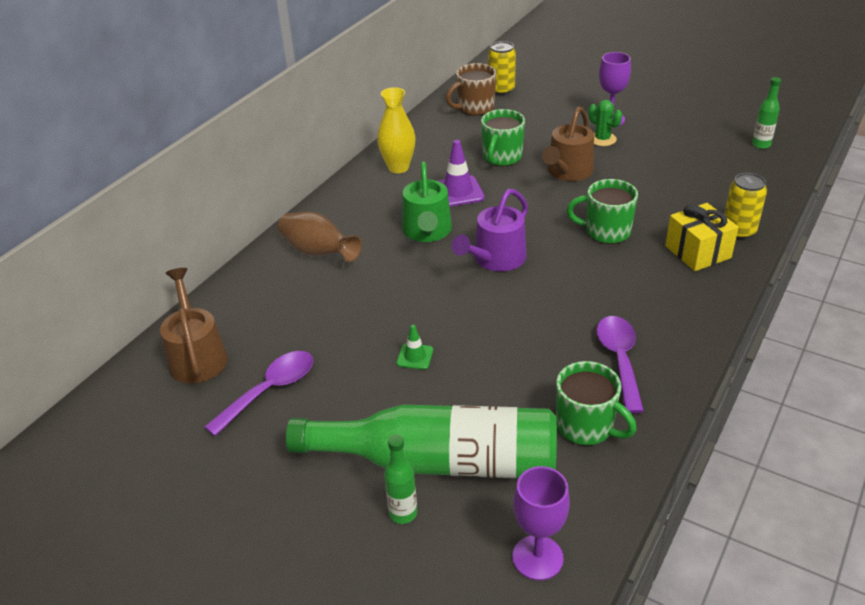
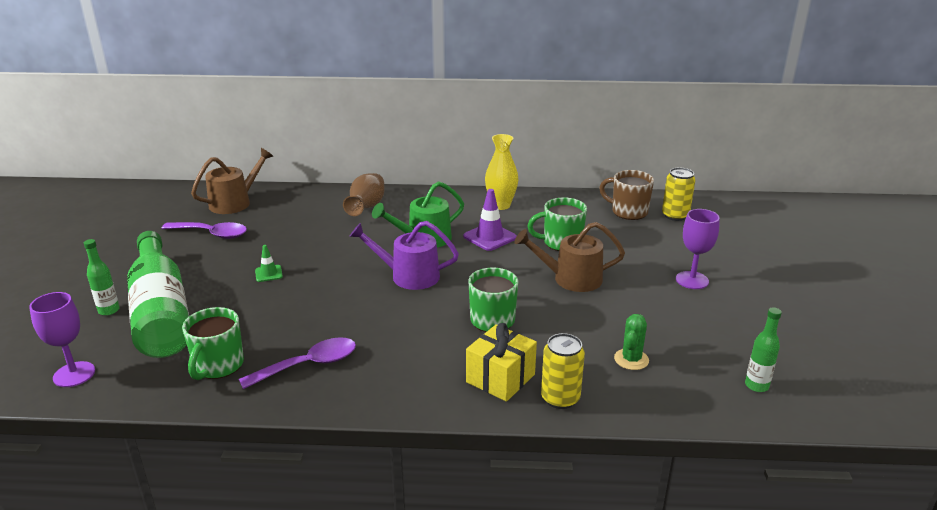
camera: 60 degrees right, 10 degrees down
green cactus [589,100,622,146] -> green cactus moved to [614,314,649,370]

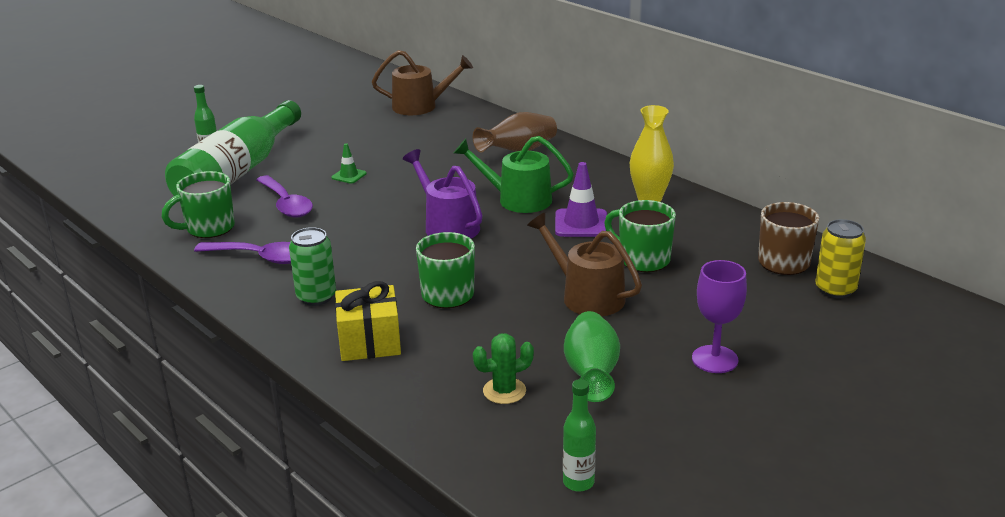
camera: 45 degrees right, 0 degrees up
purple goblet [29,292,95,387] -> none
purple spoon [162,222,247,239] -> purple spoon moved to [256,175,313,218]
yellow can [541,333,585,409] -> none
none -> green can [289,227,336,306]
none -> green vase [564,311,620,402]

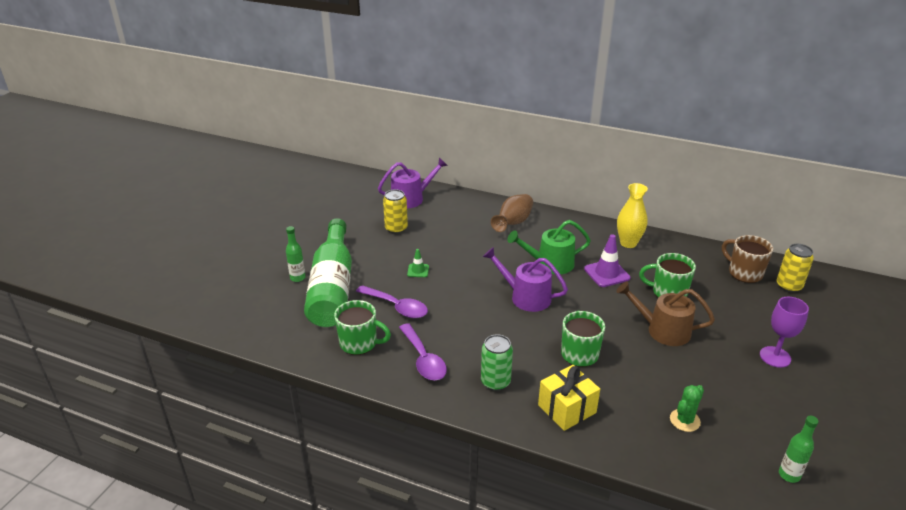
camera: 25 degrees left, 5 degrees up
green mug [162,171,235,238] -> green mug turned 105 degrees counterclockwise [334,300,391,355]
purple spoon [194,242,291,264] -> purple spoon turned 75 degrees clockwise [399,323,447,380]
brown watering can [372,50,473,115] -> purple watering can [378,157,448,208]
green vase [564,311,620,402] -> none
none -> yellow can [383,189,408,234]

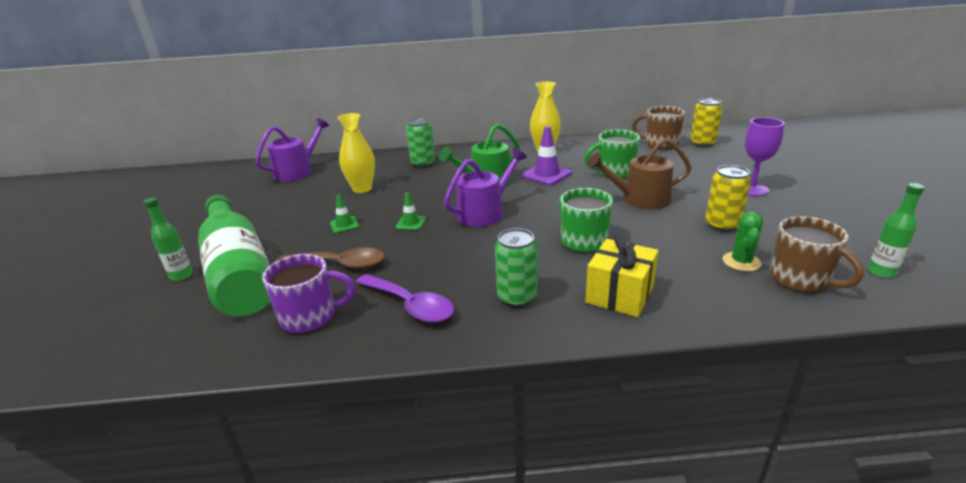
camera: 25 degrees left, 5 degrees down
green mug [334,300,391,355] -> purple mug [262,254,355,334]
purple spoon [356,285,428,318] -> brown spoon [275,247,385,269]
yellow can [383,189,408,234] -> yellow can moved to [705,165,751,232]
purple watering can [483,247,568,312] -> purple watering can turned 135 degrees clockwise [444,148,527,227]
brown vase [491,194,533,232] -> green can [406,118,435,167]
none -> yellow vase [337,113,375,193]
none -> green traffic cone [395,193,426,230]
none -> brown mug [770,216,864,293]

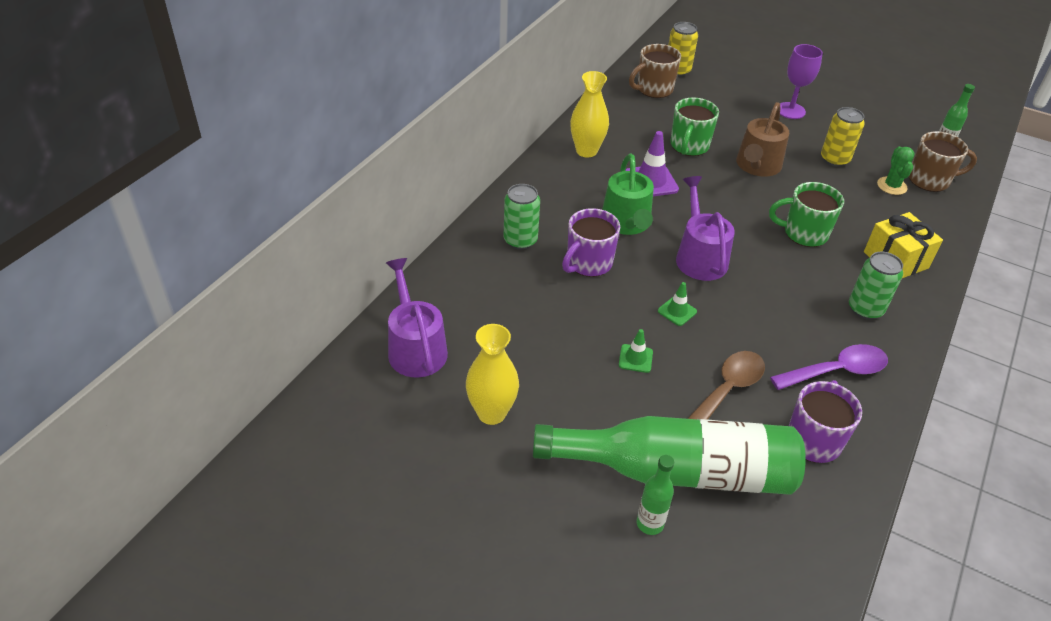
camera: 60 degrees left, 15 degrees up
yellow vase [337,113,375,193] -> yellow vase moved to [466,324,519,425]
green cactus [723,212,763,271] -> green cactus turned 45 degrees clockwise [877,147,915,195]
none -> purple mug [562,208,620,277]

